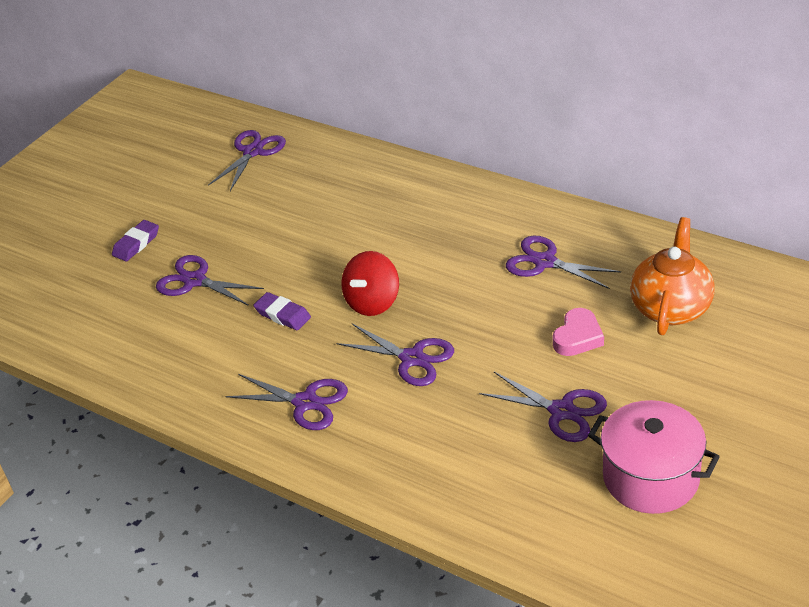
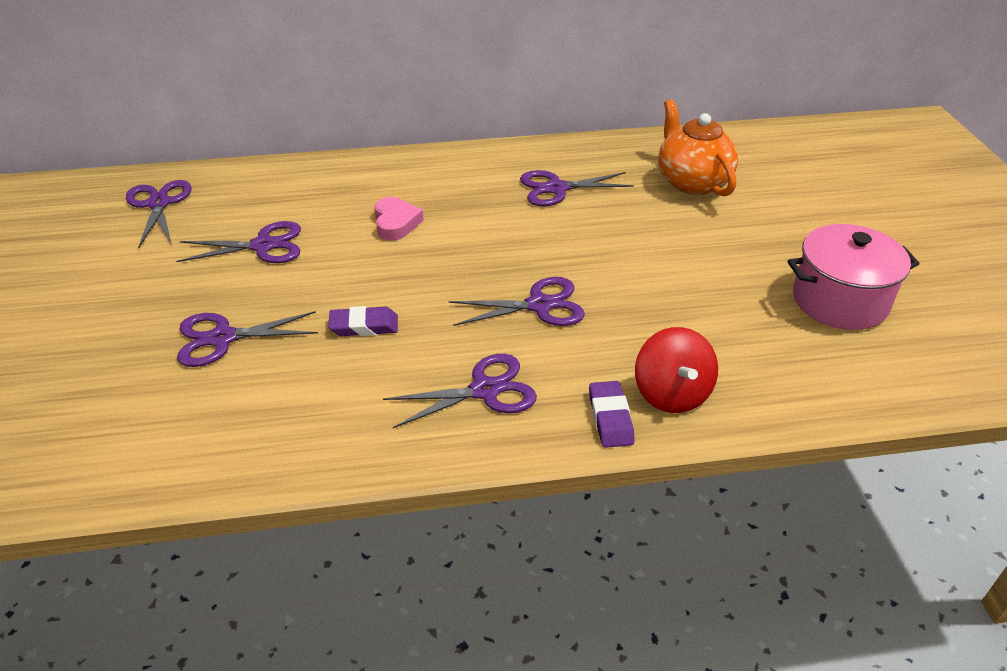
camera: 45 degrees left, 0 degrees up
purple eraser [112,220,159,261] -> purple eraser moved to [589,381,635,448]
red spinning top [341,251,399,316] -> red spinning top moved to [635,327,718,413]
purple scissors [479,372,607,442] -> purple scissors moved to [176,221,301,263]
pink heart [553,308,604,356] -> pink heart moved to [374,197,424,240]

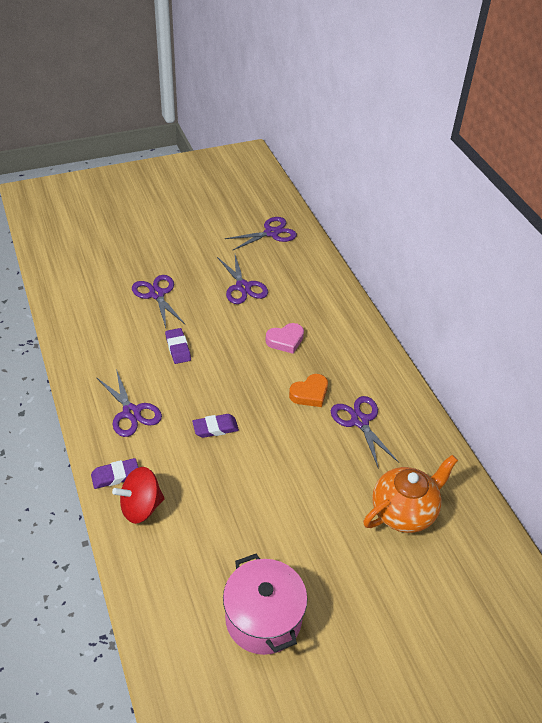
camera: 75 degrees right, 5 degrees up
purple scissors [449,277,585,326] -> purple eraser [192,414,239,438]
none -> orange heart [289,374,328,407]

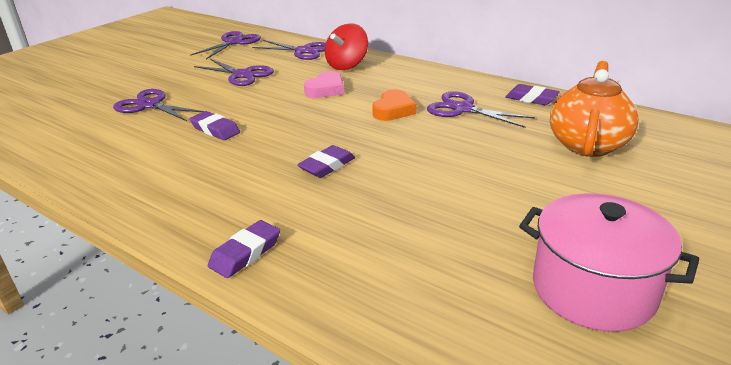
camera: 30 degrees left, 15 degrees down
purple scissors [96,369,162,437] -> purple scissors moved to [252,40,326,60]
red spinning top [112,467,165,524] -> red spinning top moved to [325,23,368,70]
none -> purple eraser [505,84,560,105]

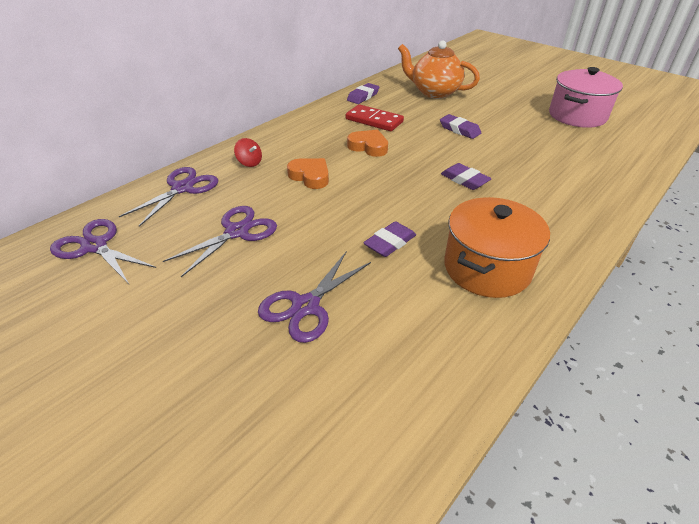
camera: 85 degrees left, 10 degrees up
purple eraser [208,220,280,278] -> purple eraser moved to [440,114,481,139]
pink heart [304,71,344,98] -> orange heart [287,158,329,189]
red spinning top [325,23,368,70] -> red spinning top [234,138,262,167], size x0.56
purple scissors [427,91,535,128] -> red domino [346,104,404,131]
none -> orange pot [444,197,550,298]

